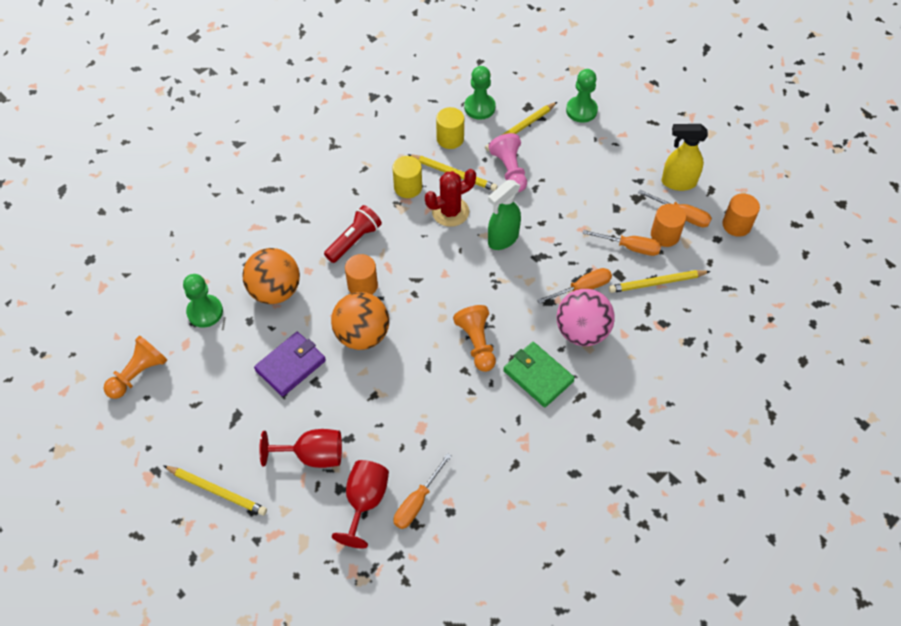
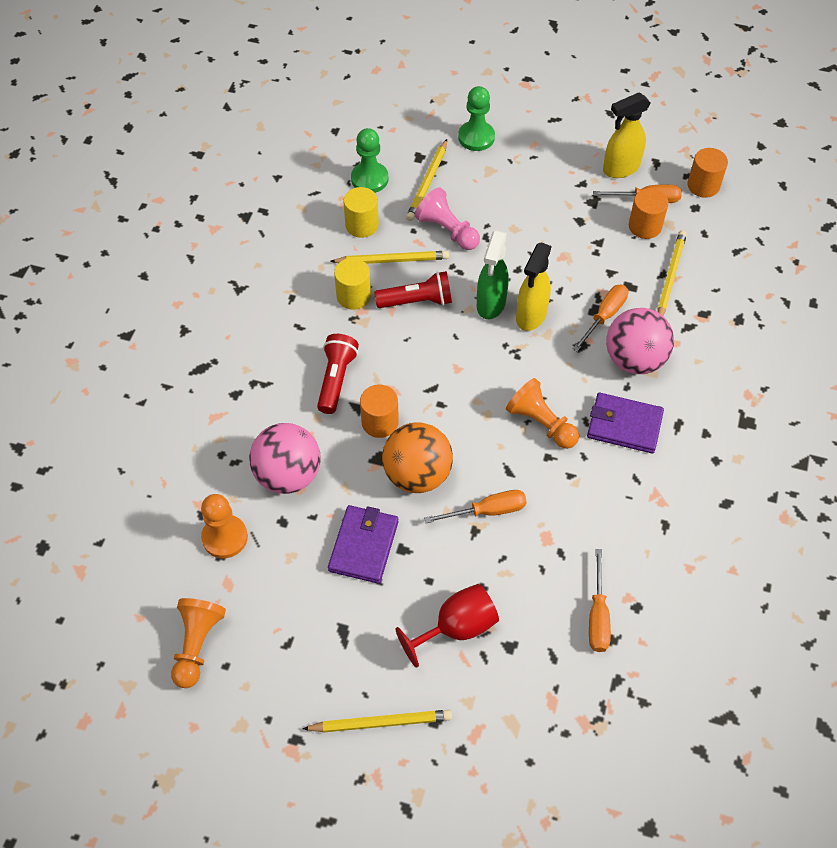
camera: 30 degrees left, 0 degrees up
green pawn [183,274,223,328] -> orange pawn [201,494,248,558]
orange ball [243,248,300,304] -> pink ball [249,423,321,494]
red goblet [332,460,389,549] -> none
red cactus [425,169,476,227] -> red flashlight [374,271,452,308]
green wallet [503,342,575,407] -> purple wallet [587,393,664,453]
orange screwdriver [582,230,661,256] -> orange screwdriver moved to [424,490,527,523]
yellow pencil [609,270,711,293] -> yellow pencil turned 150 degrees clockwise [657,230,687,316]
none -> yellow spray bottle [516,243,552,331]

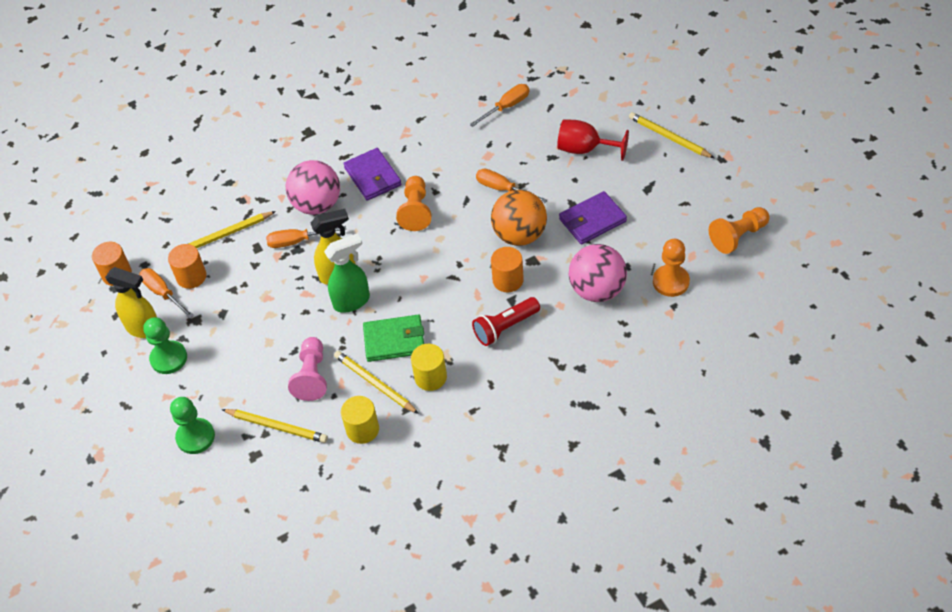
camera: 130 degrees left, 5 degrees down
green pawn [351,128,388,193] -> green pawn moved to [143,317,187,374]
red flashlight [374,271,452,308] -> green wallet [363,315,424,362]
yellow pencil [406,139,447,221] -> yellow pencil turned 45 degrees clockwise [222,409,328,443]

